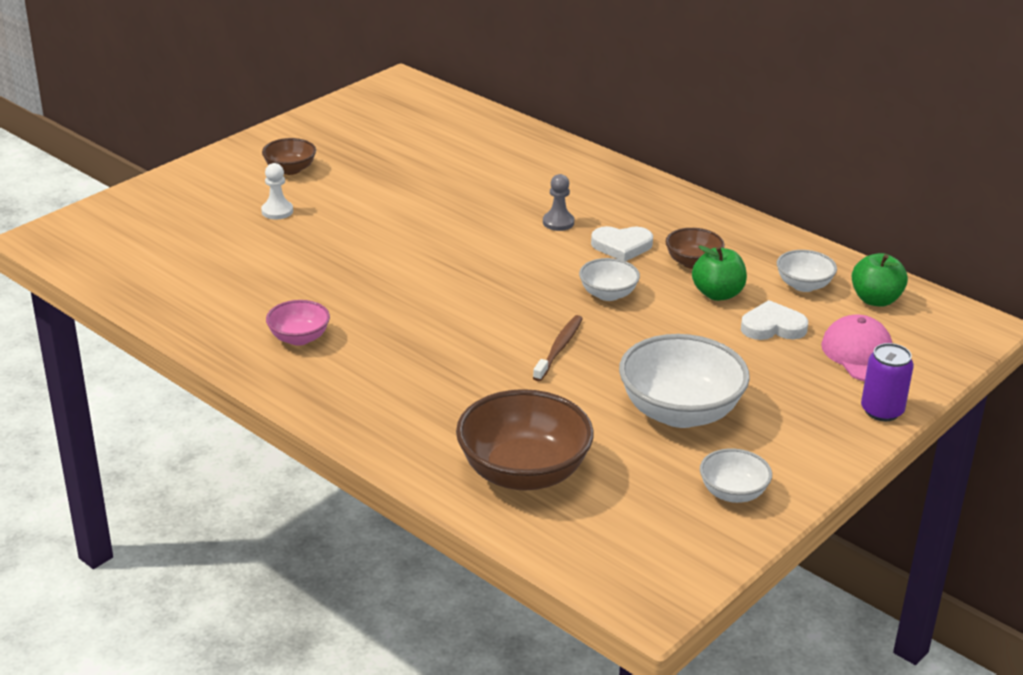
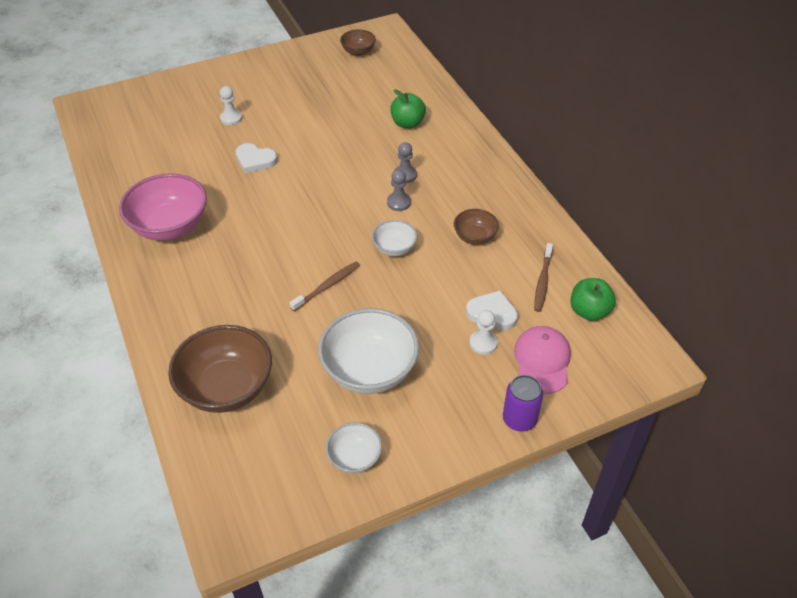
camera: 25 degrees right, 15 degrees up
brown bowl [262,138,316,175] -> brown bowl moved to [340,30,376,56]
pink bowl [266,300,330,346] -> pink bowl [119,173,207,241], size x1.91
white heart [591,226,653,261] -> white heart moved to [235,143,278,173]
green apple [692,245,747,301] -> green apple moved to [390,89,426,128]
white bowl [777,250,837,292] -> brown toothbrush [534,243,553,312]
none -> grey pawn [387,170,411,211]
none -> white pawn [470,310,498,354]

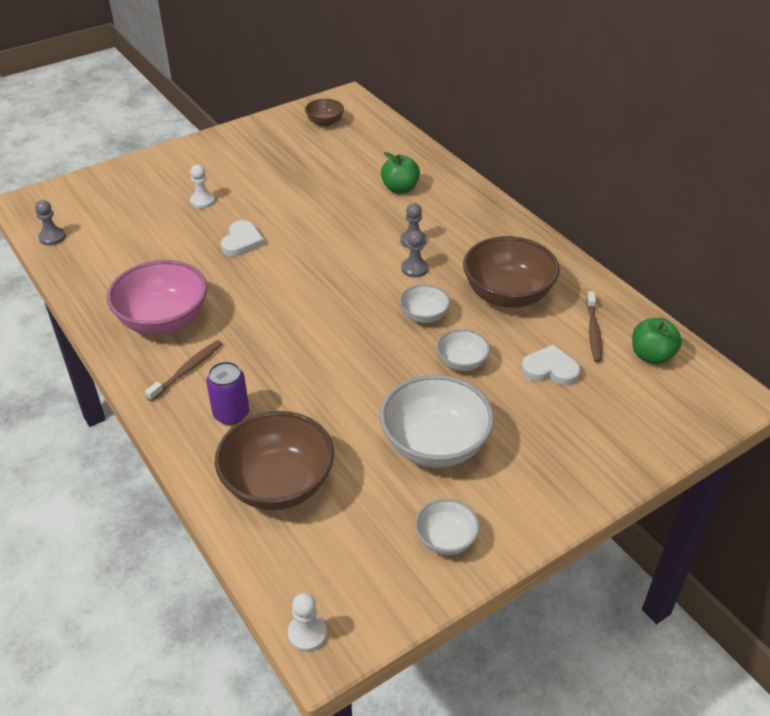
camera: 10 degrees left, 5 degrees down
white heart [235,143,278,173] -> white heart turned 90 degrees counterclockwise [221,220,265,257]
brown toothbrush [290,262,360,311] -> brown toothbrush moved to [145,340,222,401]
brown bowl [454,209,499,245] -> brown bowl [463,236,560,308], size x1.91
white pawn [470,310,498,354] -> white pawn moved to [288,593,327,652]
purple can [503,375,543,432] -> purple can moved to [206,361,249,425]
pink cap [514,326,571,394] -> none
none -> grey pawn [35,200,66,246]
none -> white bowl [436,329,490,371]

